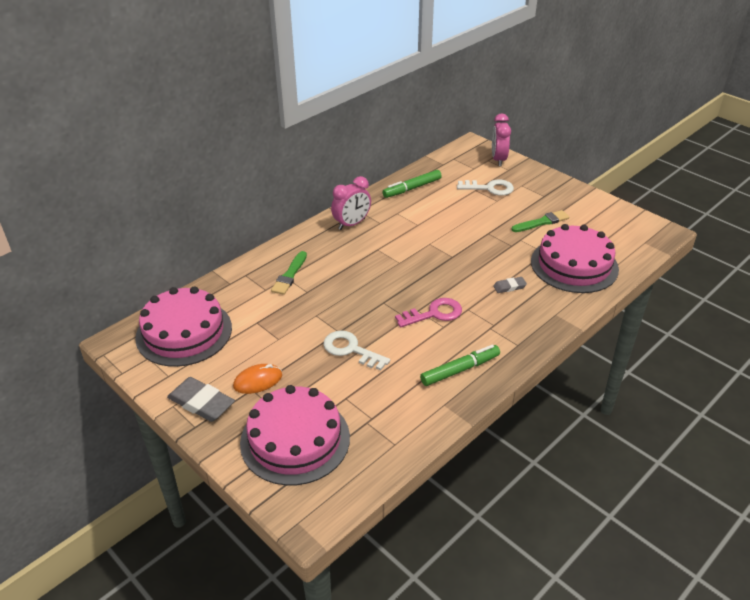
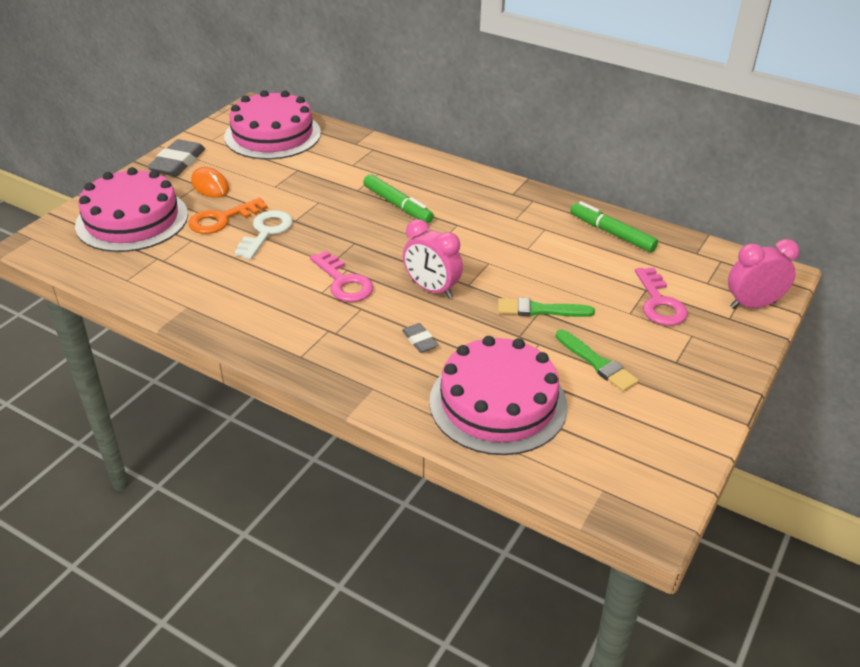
camera: 75 degrees right, 0 degrees up
green brush [271,251,307,295] -> green brush moved to [498,298,595,317]
pink clock [331,176,371,230] -> pink clock moved to [403,219,463,298]
green marker [420,344,500,386] -> green marker moved to [363,174,434,223]
white key [457,180,514,196] -> pink key [635,267,688,326]
none -> orange key [188,198,268,234]

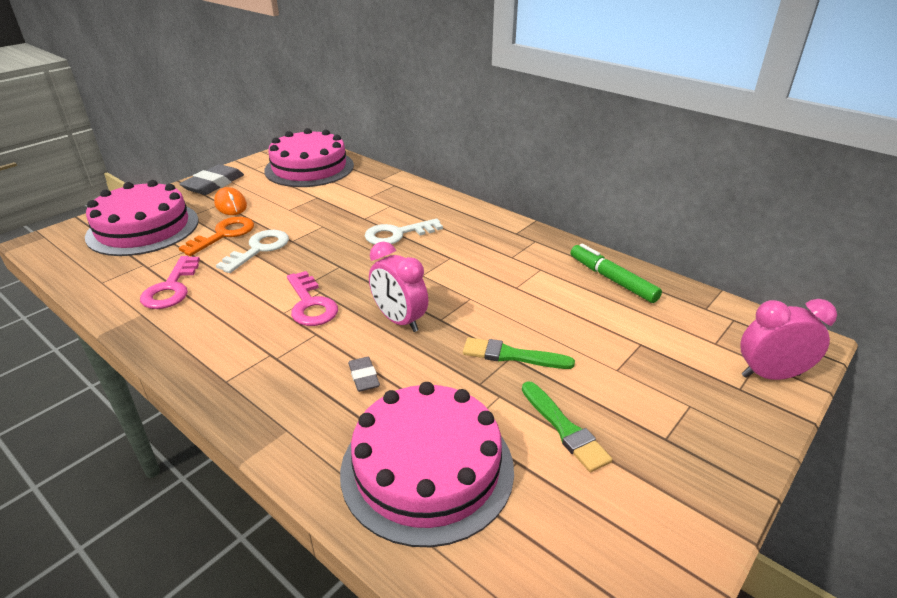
camera: 10 degrees right, 5 degrees down
orange key [188,198,268,234] -> orange key turned 150 degrees clockwise [179,217,254,256]
green marker [363,174,434,223] -> white key [365,218,443,245]
pink key [635,267,688,326] -> pink key moved to [140,256,200,309]

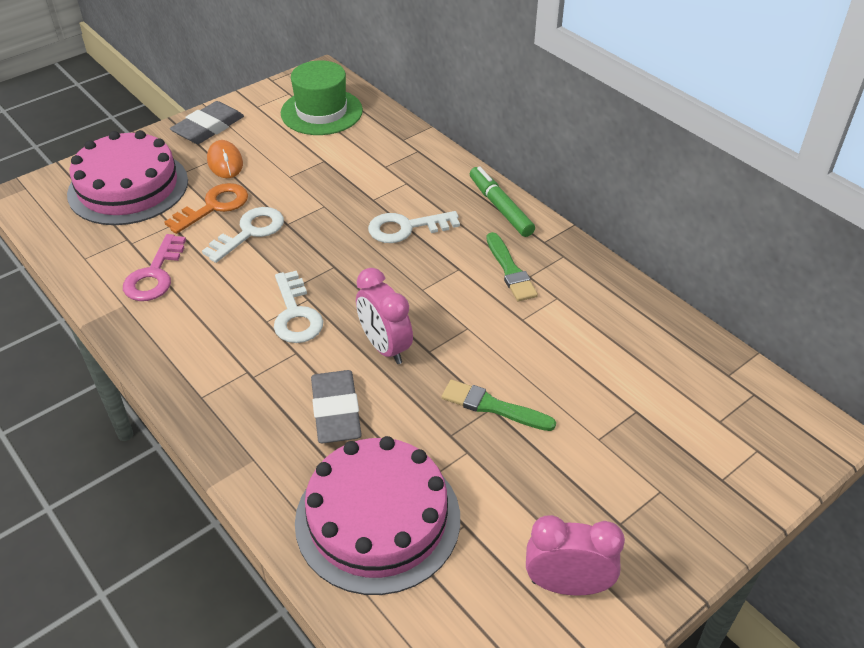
camera: 10 degrees right, 10 degrees up
pink cake [264,128,354,187] -> green hat [281,60,363,135]
pink key [287,271,338,326] -> white key [274,271,323,343]
grey eraser [348,357,380,392] -> grey eraser [311,370,362,444], size x1.90
green brush [522,381,612,472] -> green brush moved to [486,232,538,301]
green marker [571,244,662,303] -> green marker moved to [470,166,535,237]
pink clock [741,299,837,380] -> pink clock moved to [526,515,625,596]

